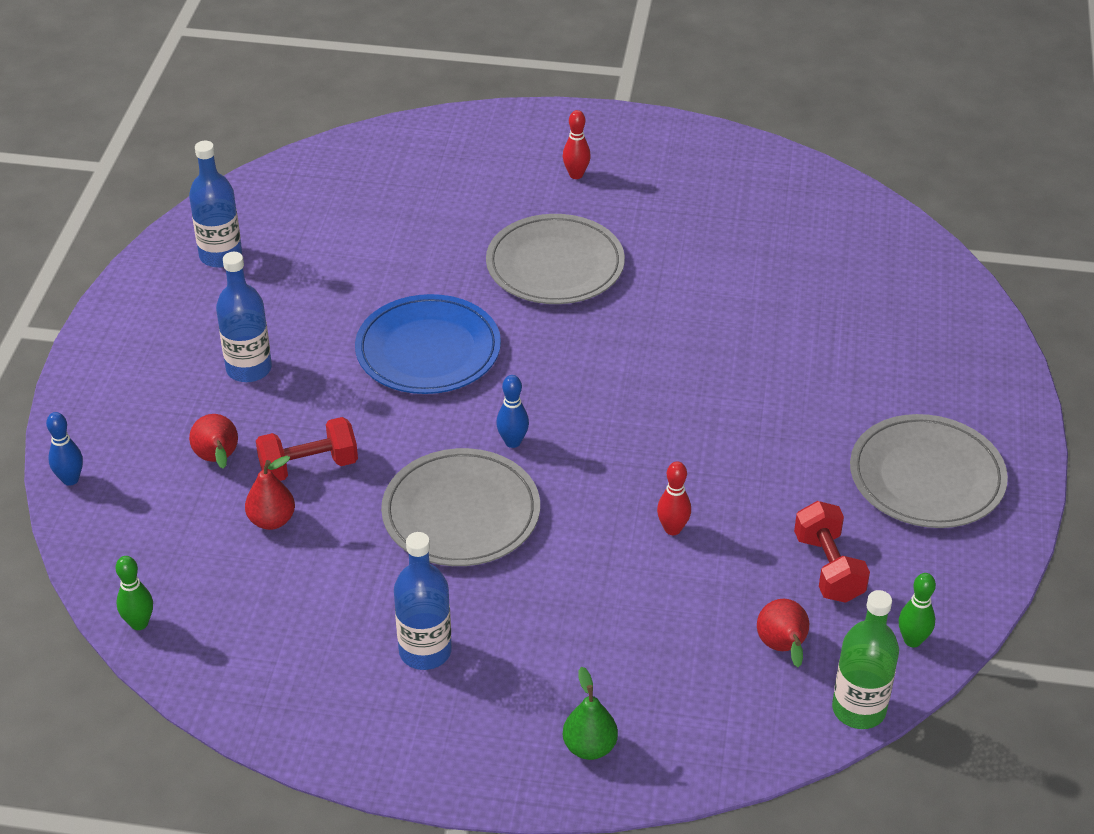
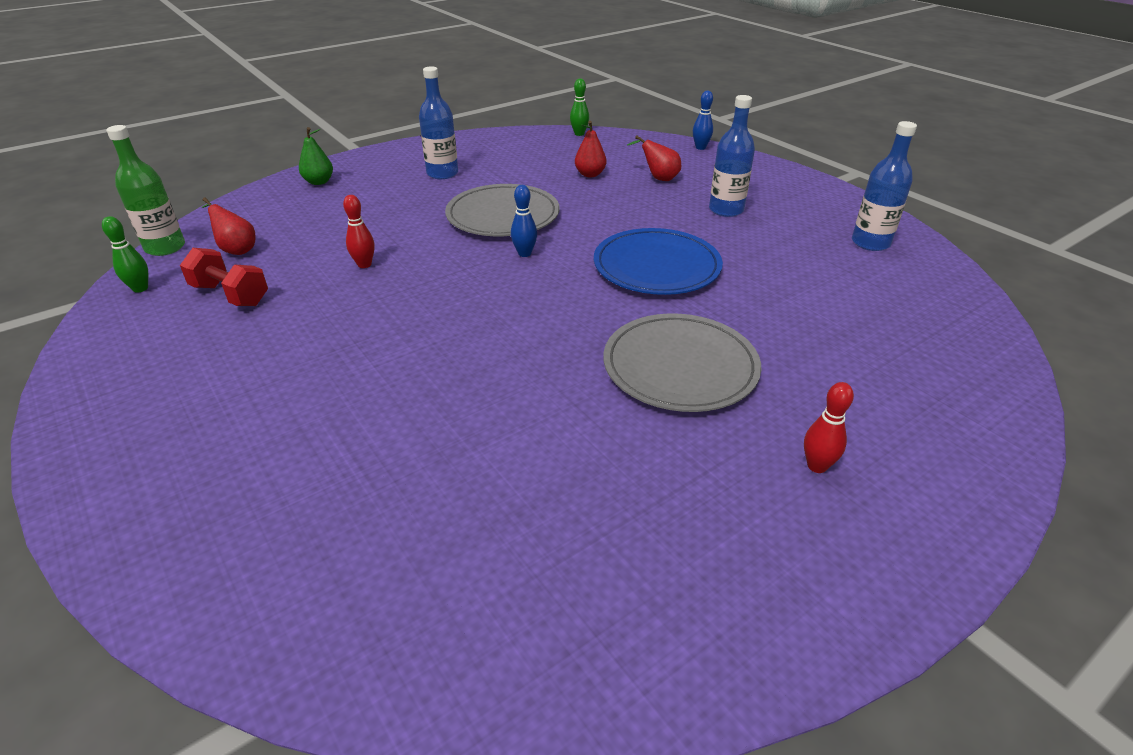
camera: 135 degrees right, 5 degrees down
red dumbbell [256,417,358,481] -> none
grey plate [850,414,1008,528] -> none

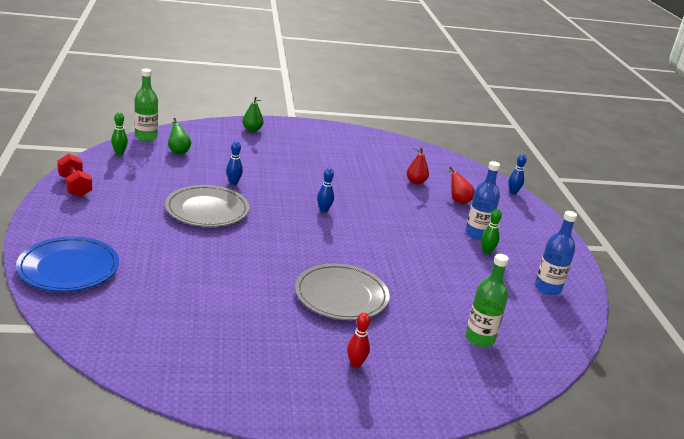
camera: 25 degrees right, 10 degrees down
red dumbbell [180,248,268,306] -> red dumbbell moved to [57,154,92,197]
red pear [202,198,256,255] -> green pear [168,118,191,154]
red bowling pin [343,195,375,268] -> blue bowling pin [226,141,243,185]
blue bottle [419,67,458,179] -> none
grey plate [445,184,559,236] -> grey plate moved to [165,185,249,227]
green bowling pin [570,79,589,136] -> green bowling pin moved to [481,209,502,254]
blue plate [594,228,723,295] -> blue plate moved to [16,236,119,292]
none -> green bottle [465,254,509,347]

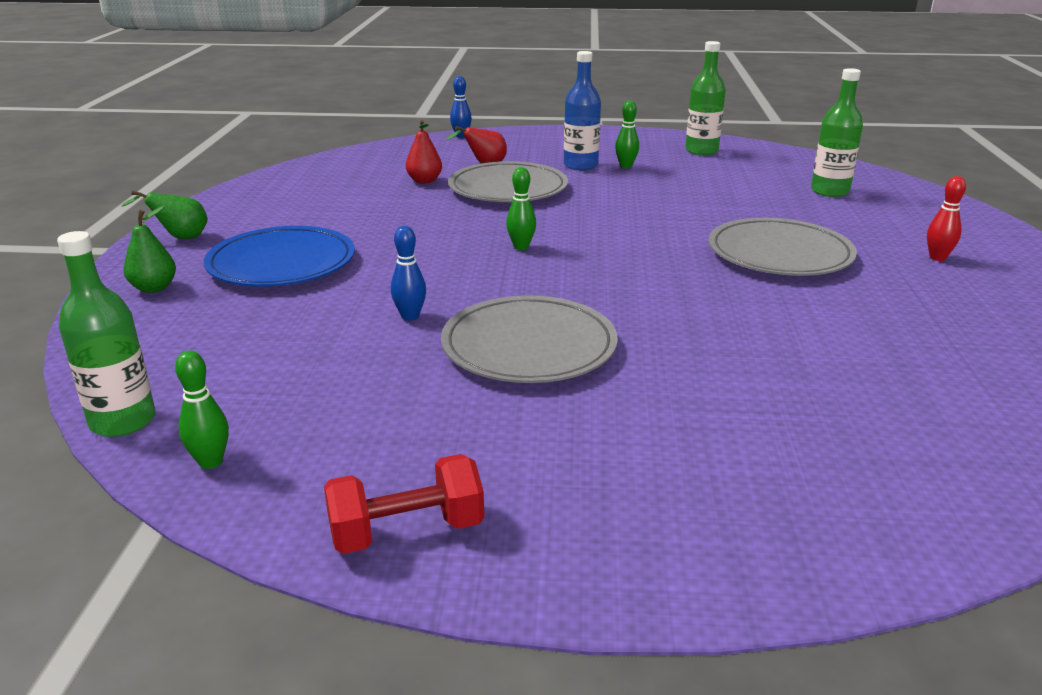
camera: 75 degrees left, 0 degrees up
blue plate [16,236,119,292] -> blue plate moved to [204,226,355,287]
green pear [168,118,191,154] -> green pear moved to [121,190,208,239]
blue bowling pin [317,168,334,212] -> green bowling pin [506,167,536,250]
blue bottle [535,211,577,295] -> green bottle [685,41,726,155]
none -> grey plate [448,161,568,202]

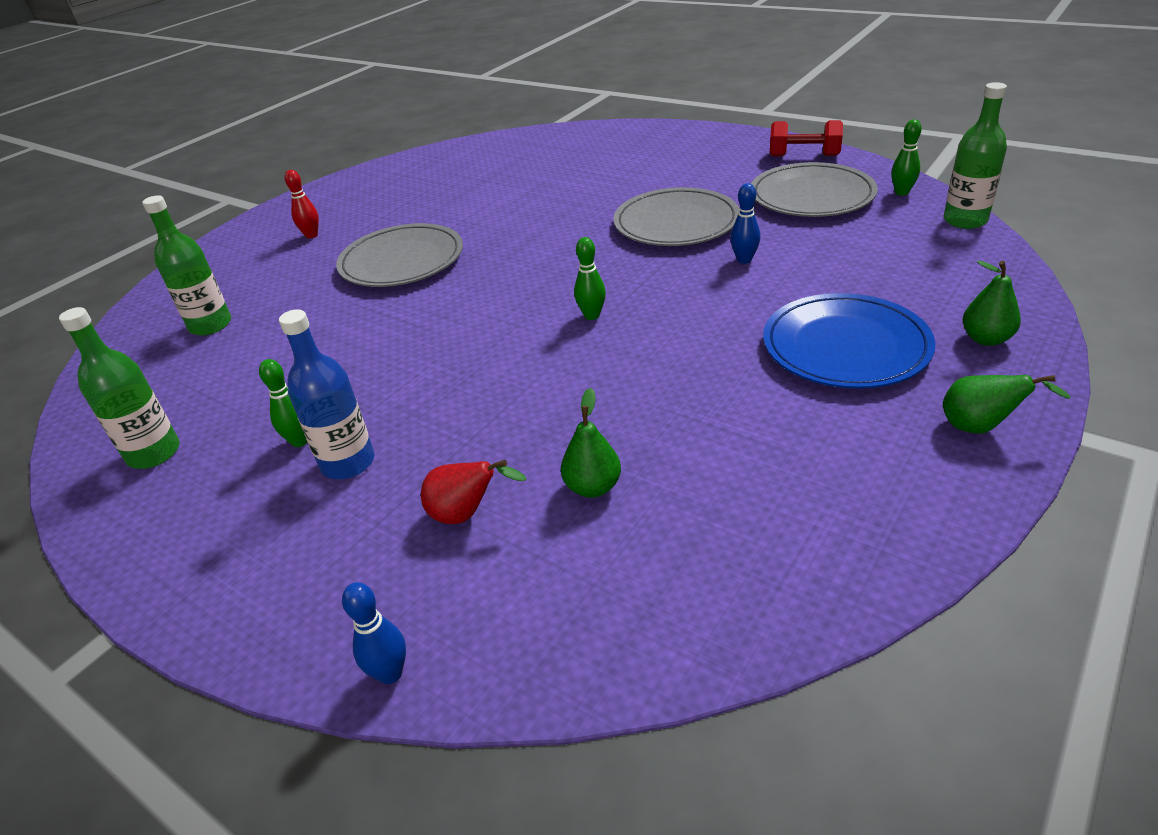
camera: 145 degrees left, 10 degrees up
red pear [406,120,442,184] -> green pear [561,388,621,498]
grey plate [448,161,568,202] -> grey plate moved to [751,162,878,217]

